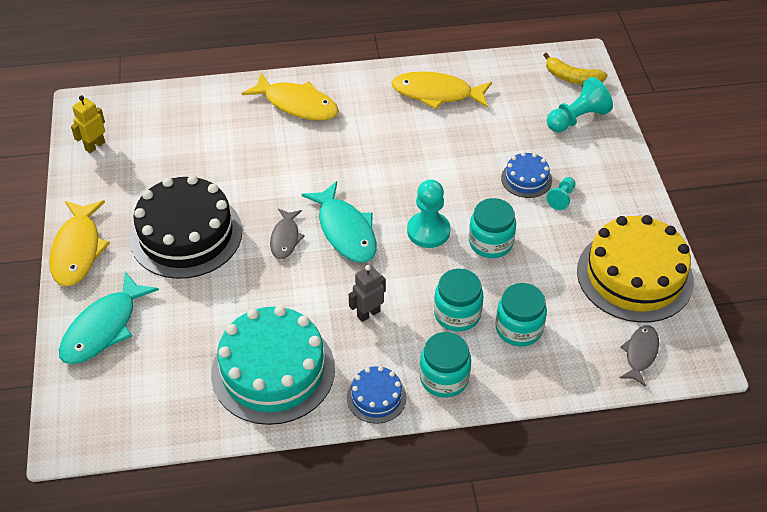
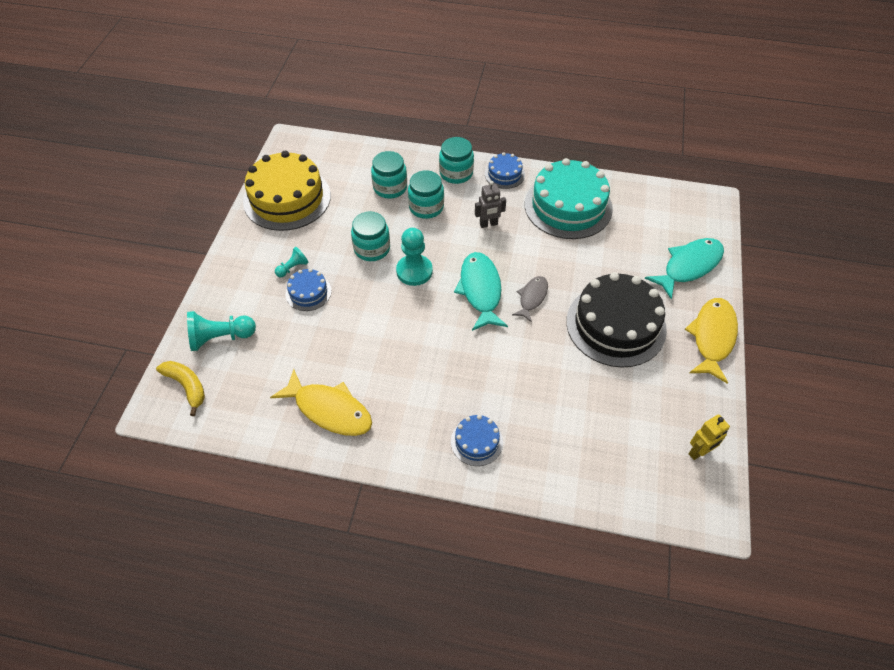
camera: 160 degrees left, 5 degrees up
yellow fish [242,73,339,121] -> blue cake [451,415,503,466]
grey fish [620,325,659,387] -> none

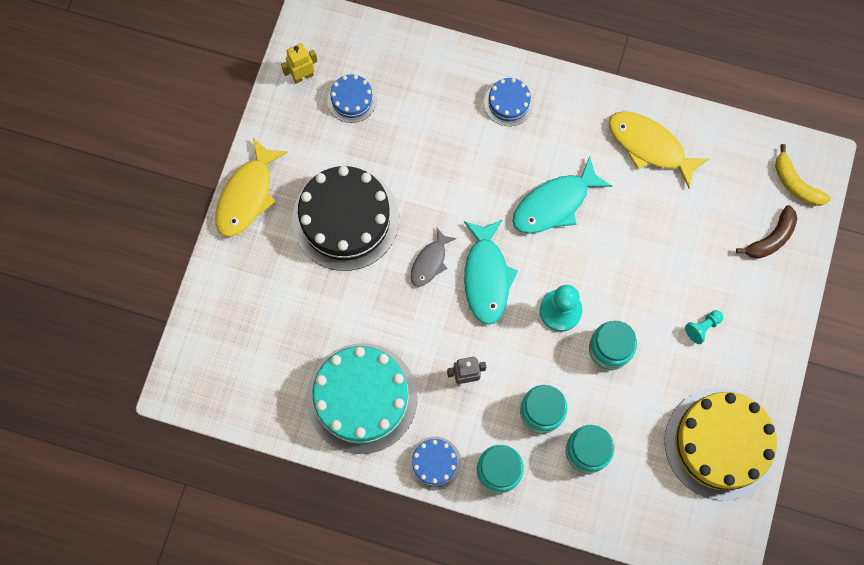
camera: 175 degrees left, 20 degrees up
turquoise pawn [187,311,256,351] -> brown banana [736,205,797,259]
blue cake [286,268,332,311] -> blue cake moved to [327,74,377,123]
turquoise fish [645,238,724,299] -> turquoise fish moved to [512,156,612,233]

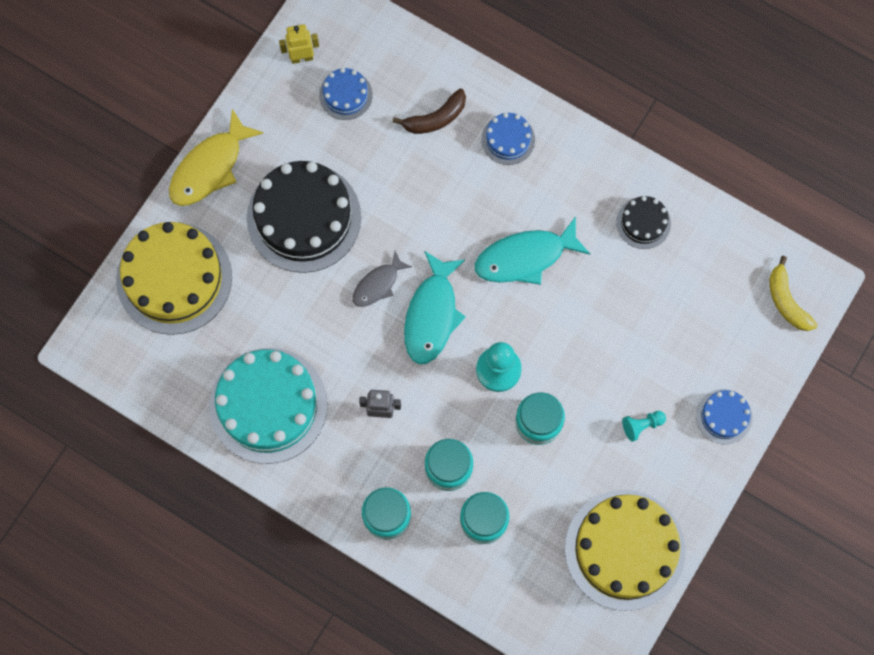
camera: 15 degrees right, 0 degrees up
blue cake [408,437,461,490] -> blue cake moved to [696,389,752,444]
yellow fish [609,111,709,189] -> black cake [616,196,671,249]
brown banana [736,205,797,259] -> brown banana moved to [393,89,466,134]
none -> yellow cake [116,222,232,335]

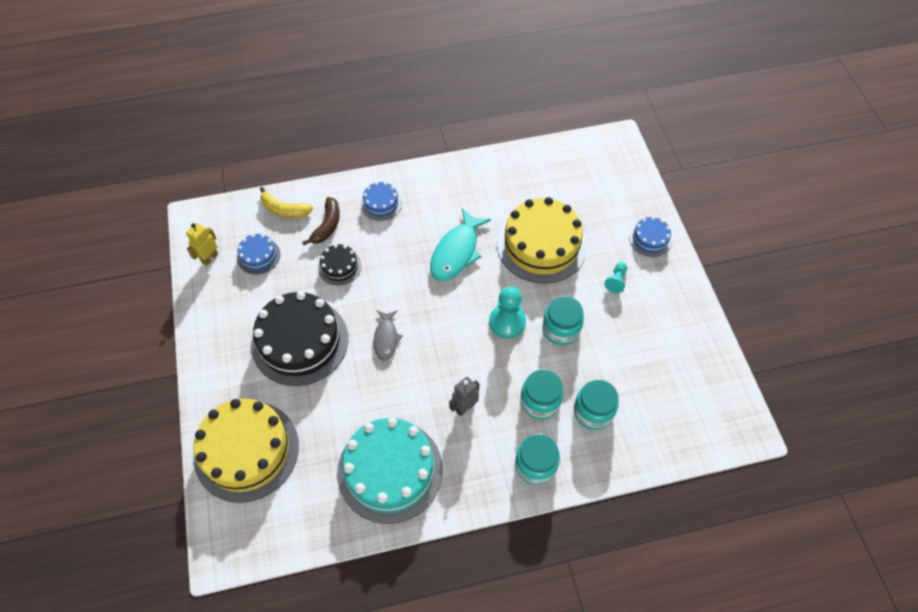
camera: 45 degrees left, 15 degrees down
yellow fish [169,109,264,206] -> none
turquoise fish [404,251,466,364] -> none
yellow cake [565,490,686,611] -> yellow cake moved to [497,197,587,284]
black cake [616,196,671,249] -> black cake moved to [318,244,362,285]
yellow banana [769,256,818,331] -> yellow banana moved to [260,187,313,218]

